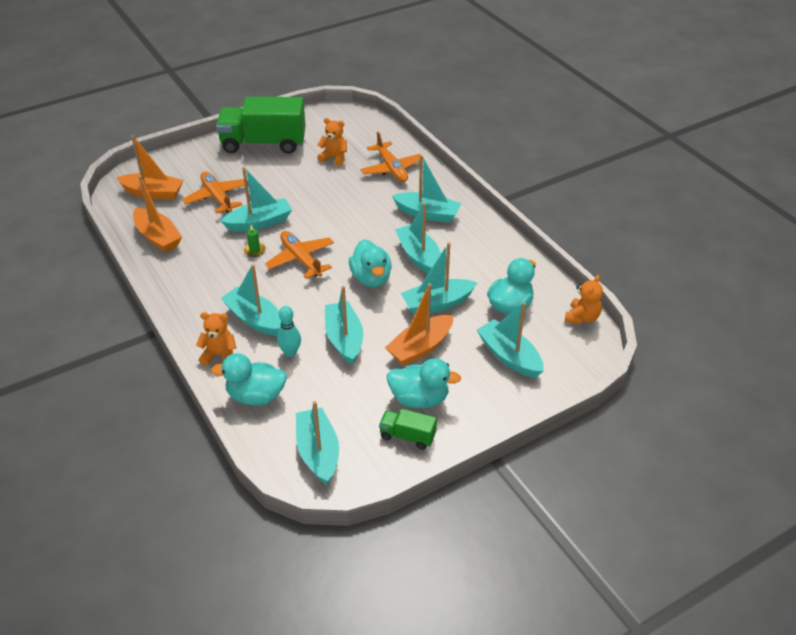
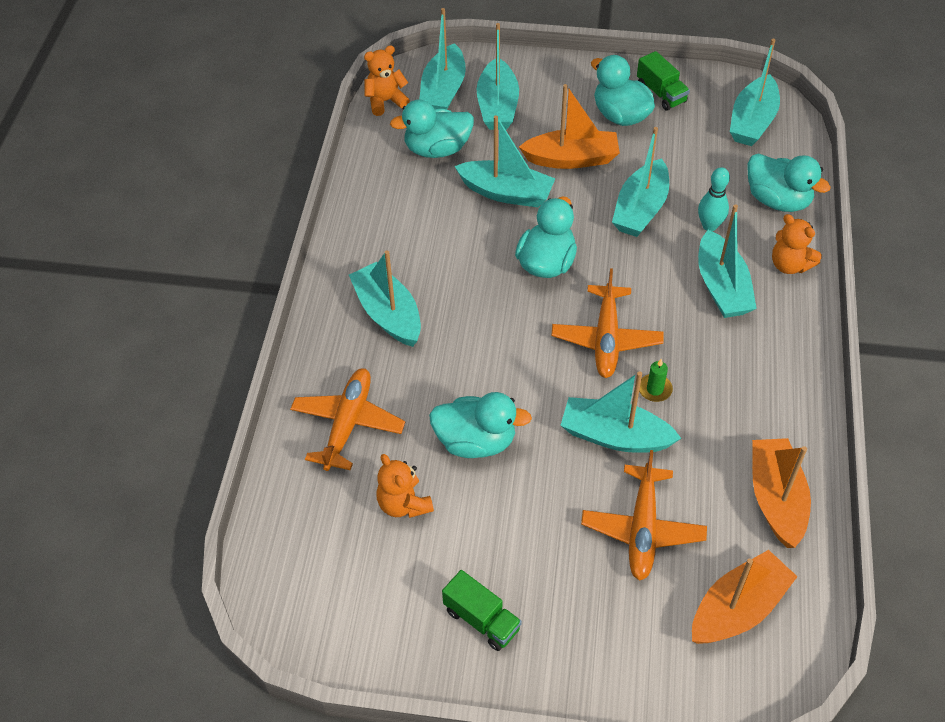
camera: 140 degrees left, 10 degrees up
orange boat [116,135,184,200] -> orange boat turned 90 degrees clockwise [692,550,798,644]
green truck [216,97,306,154] -> green truck [442,570,522,651], size x0.46
turquoise boat [395,203,441,274] -> turquoise boat moved to [420,8,466,109]
none -> turquoise duck [429,392,532,458]

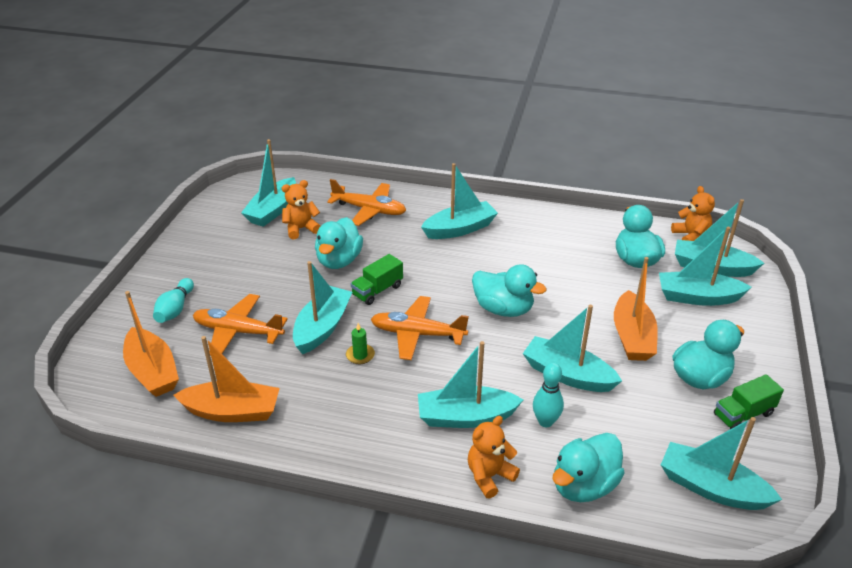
camera: 95 degrees right, 15 degrees down
green truck [442,570,522,651] -> green truck moved to [351,254,403,305]
turquoise boat [454,115,555,207] -> turquoise boat moved to [241,139,296,227]
none -> turquoise bowling pin [153,278,194,323]

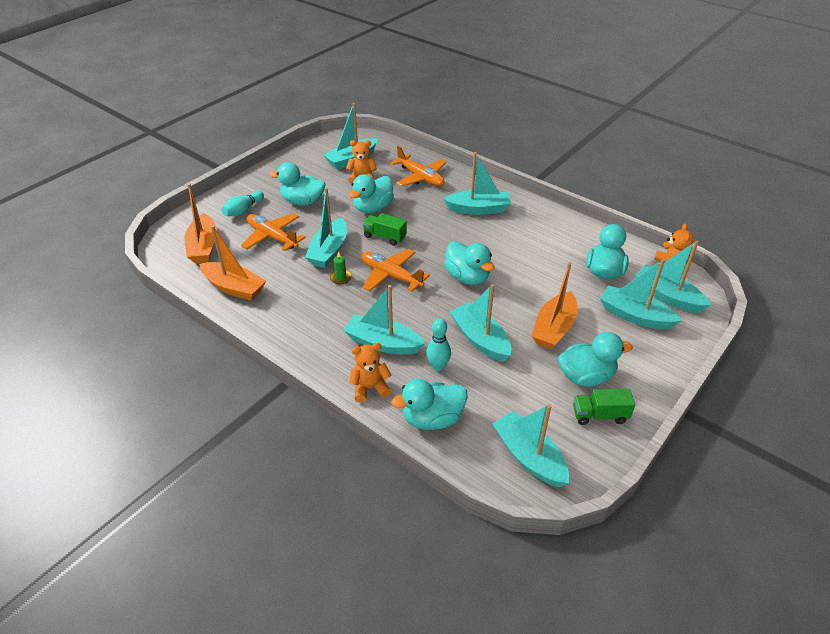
camera: 25 degrees right, 5 degrees up
turquoise boat [293,261,352,354] -> turquoise boat turned 150 degrees clockwise [305,188,347,268]
green truck [351,254,403,305] -> green truck turned 45 degrees clockwise [362,213,407,246]
none -> turquoise duck [270,162,326,206]

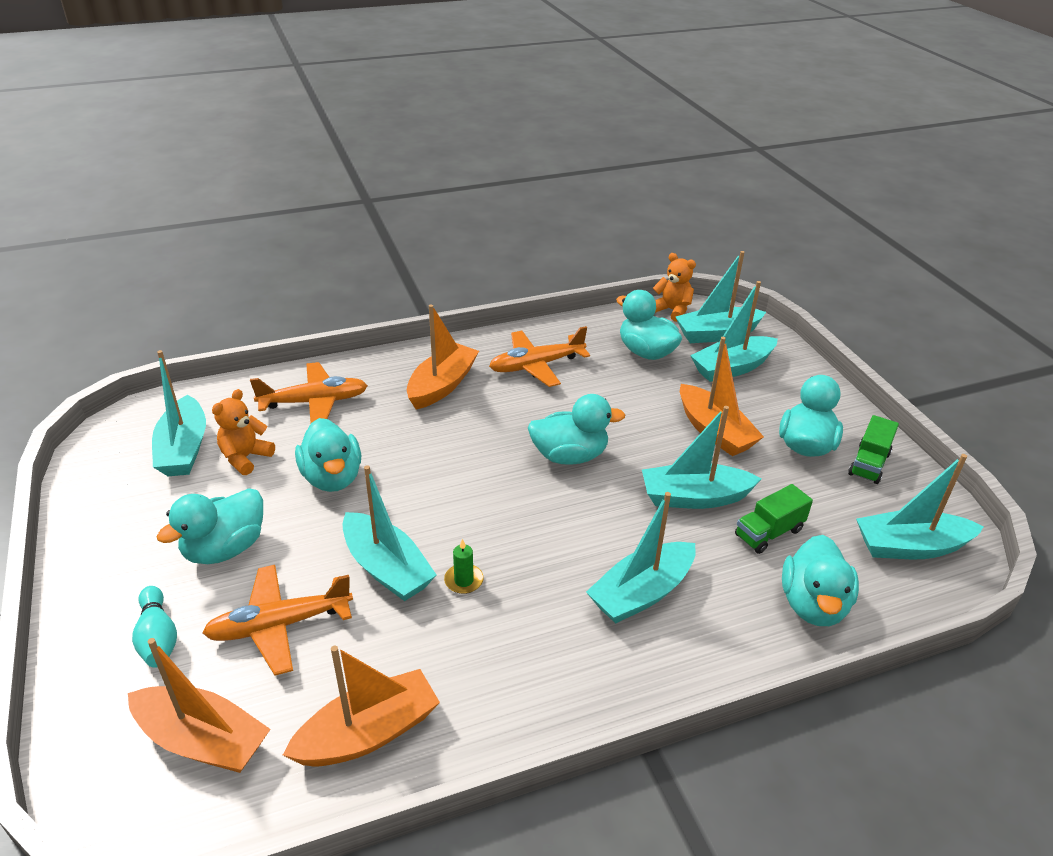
camera: 60 degrees left, 5 degrees down
orange teddy bear [349,343,392,402] -> none
orange plane [361,249,430,292] -> orange plane moved to [489,326,590,387]
green truck [362,213,407,246] -> green truck moved to [735,484,813,554]
turquoise bowling pin [426,318,451,371] -> none
turquoise boat [443,152,511,215] -> orange boat [407,305,479,409]

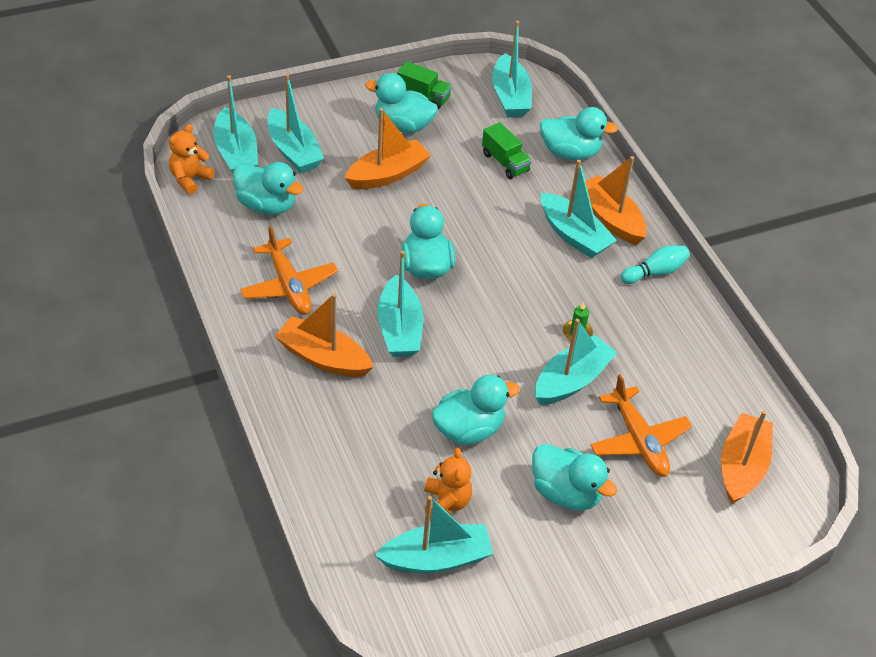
camera: 95 degrees left, 10 degrees up
turquoise bowling pin [132,586,177,667] -> turquoise bowling pin moved to [621,245,690,284]
orange teddy bear [212,389,275,475] -> orange teddy bear turned 120 degrees counterclockwise [424,448,472,519]
orange plane [250,362,368,423] -> none
orange boat [283,646,440,767] -> orange boat moved to [585,156,647,245]
turquoise duck [616,290,682,360] -> turquoise duck turned 105 degrees counterclockwise [233,162,303,215]
turquoise boat [642,406,762,509] -> turquoise boat moved to [377,251,423,357]

